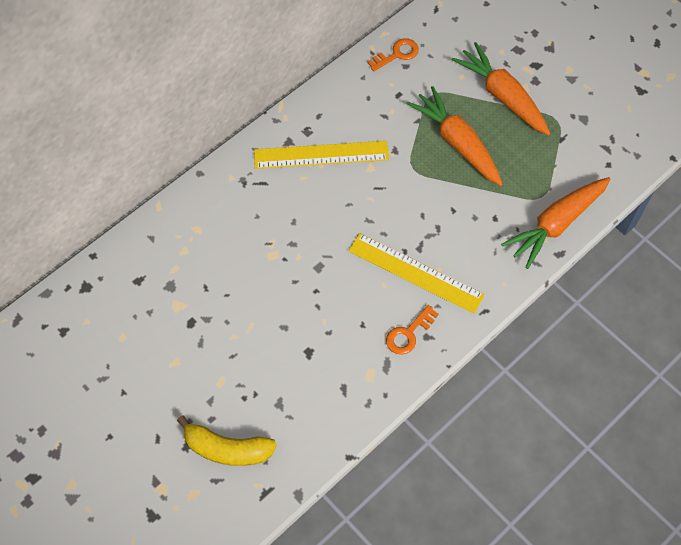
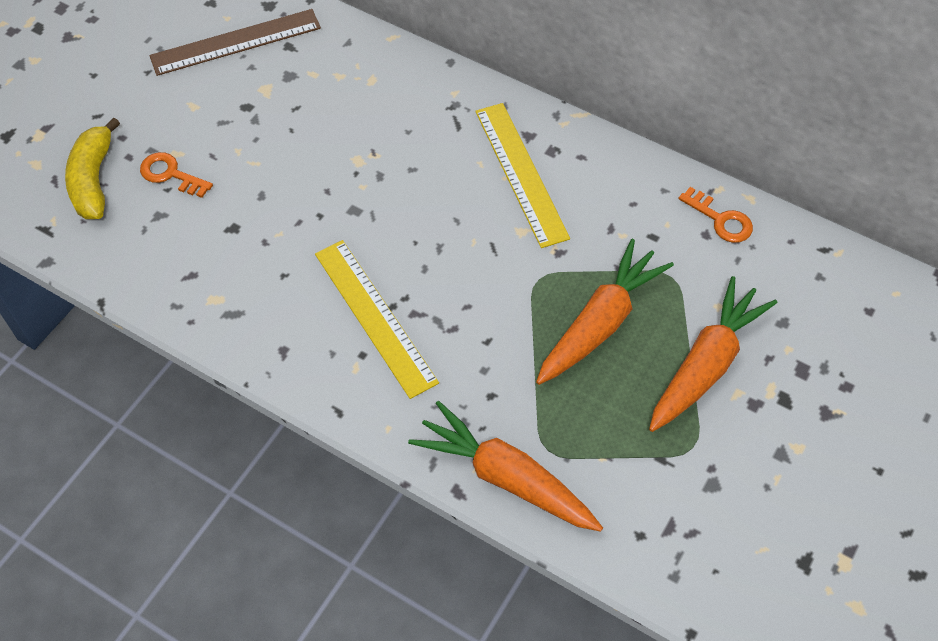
camera: 75 degrees right, 5 degrees down
yellow ruler [348,233,485,314] -> yellow ruler turned 45 degrees counterclockwise [315,240,439,399]
orange key [386,305,439,355] -> orange key moved to [140,152,213,198]
none -> brown ruler [149,9,321,76]

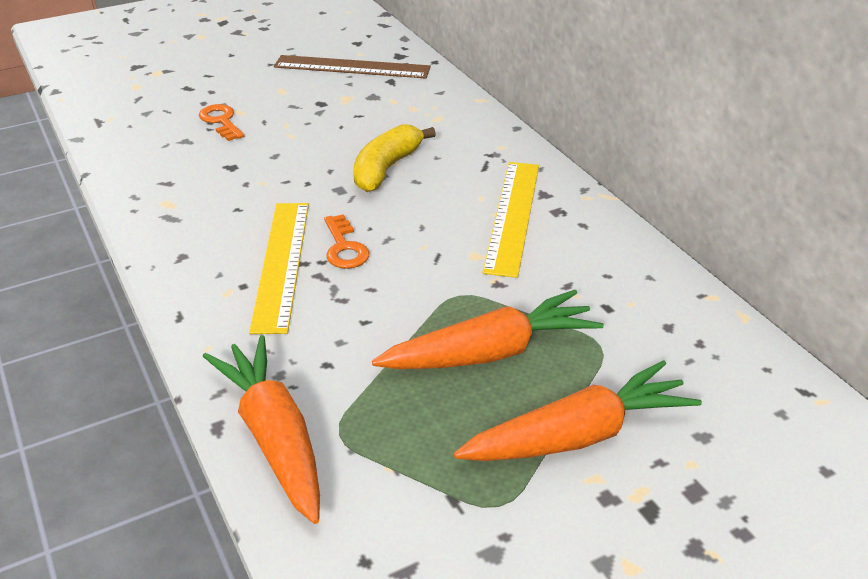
camera: 30 degrees right, 20 degrees down
yellow banana [65,117,120,219] -> yellow banana moved to [353,124,436,192]
orange key [679,187,753,243] -> orange key moved to [324,214,369,269]

